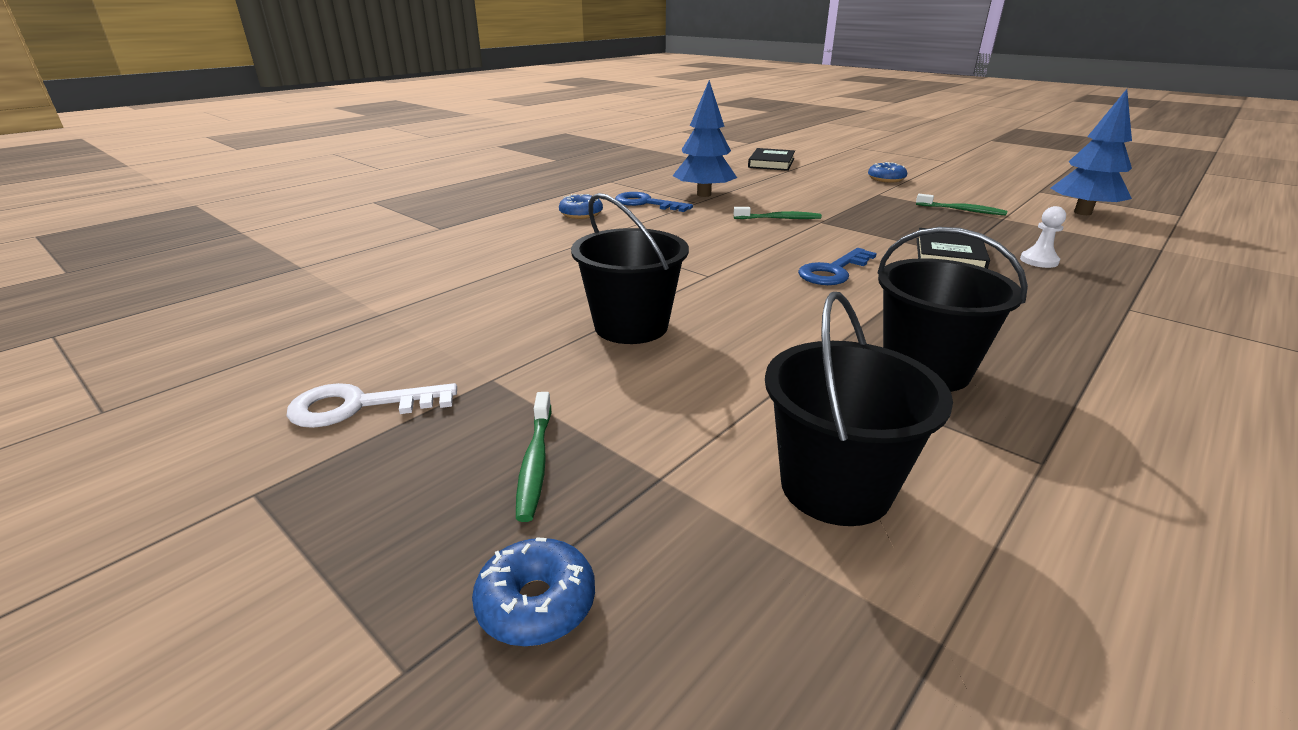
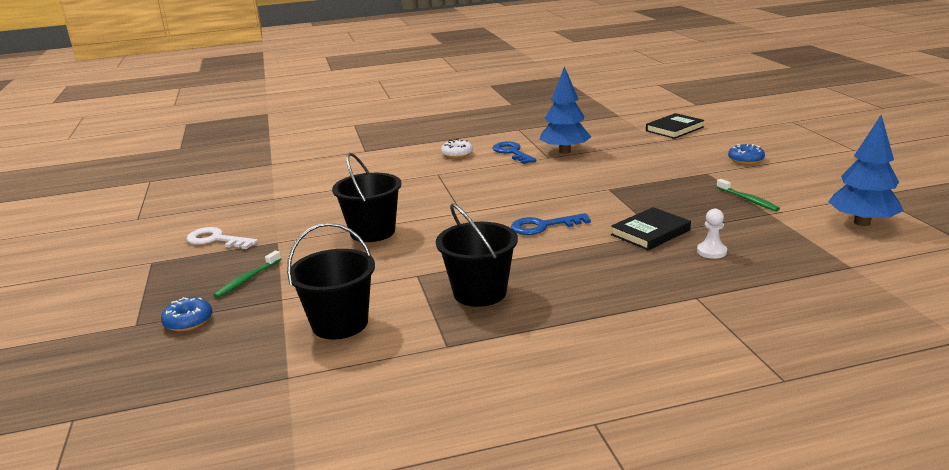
camera: 35 degrees right, 5 degrees down
blue donut [559,194,603,219] -> white donut [441,139,473,158]
green toothbrush [734,207,822,219] -> none

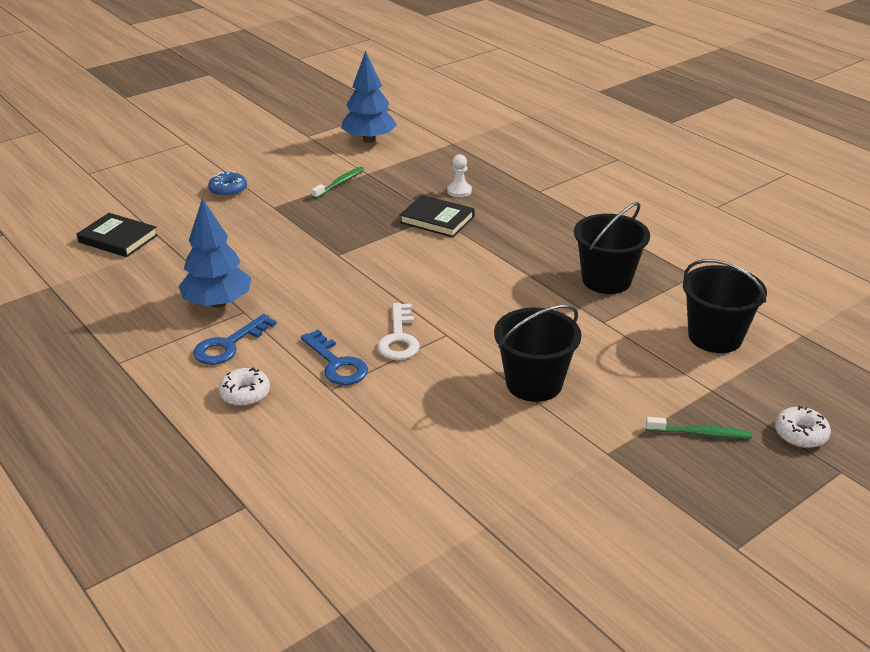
camera: 115 degrees left, 10 degrees up
blue donut [161,297,212,331] -> white donut [775,406,831,448]
white key [187,227,258,249] -> white key moved to [378,303,420,360]
blue key [511,213,591,235] -> blue key moved to [301,330,368,385]

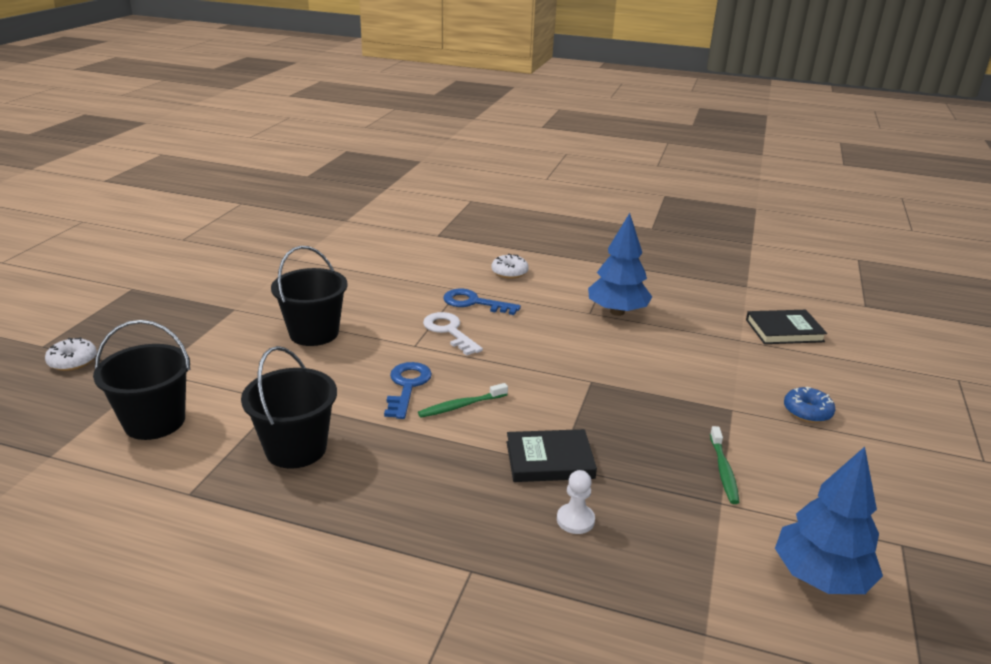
camera: 145 degrees right, 5 degrees down
blue key [193,314,277,365] -> blue key moved to [384,362,432,419]
green toothbrush [646,417,752,439] -> green toothbrush moved to [418,383,508,417]

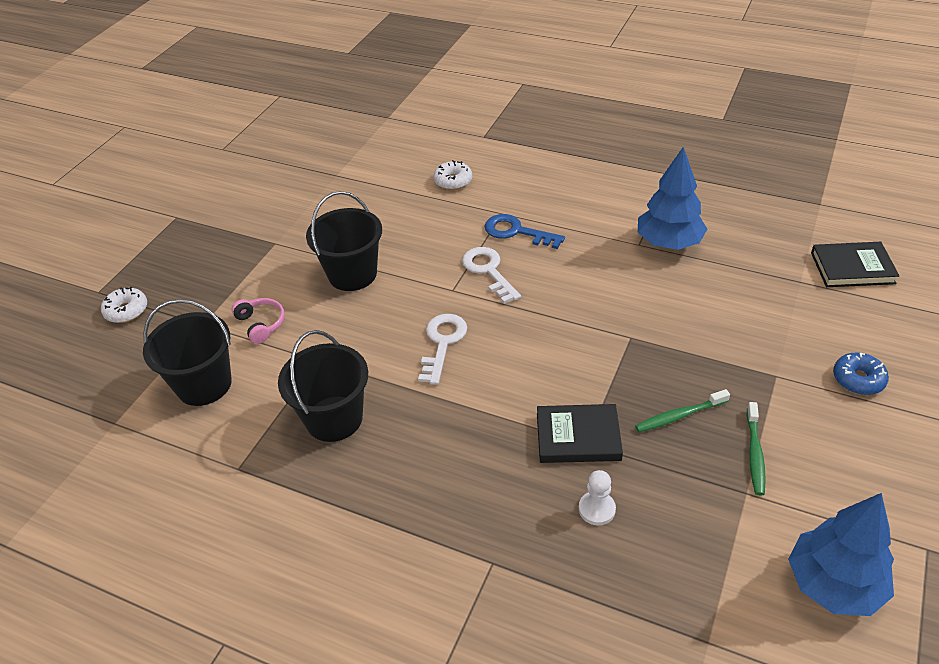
camera: 10 degrees right, 15 degrees up
blue key [384,362,432,419] -> white key [418,314,467,385]
green toothbrush [418,383,508,417] -> green toothbrush moved to [635,389,730,432]
white donut [491,254,529,279] -> white donut moved to [433,160,472,190]
none -> pink headphones [232,298,285,344]

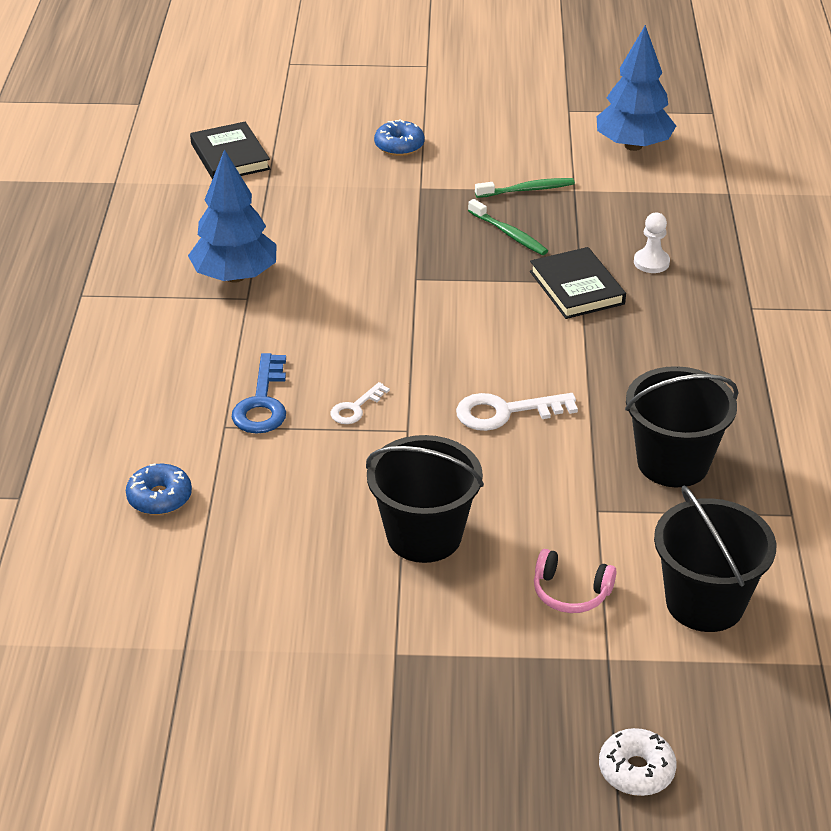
camera: 115 degrees left, 5 degrees down
pink headphones [232,298,285,344] -> pink headphones turned 105 degrees counterclockwise [534,549,616,613]
white donut [433,160,472,190] -> blue donut [126,464,192,515]
white key [462,247,521,304] -> white key [331,382,390,424], size x0.60

